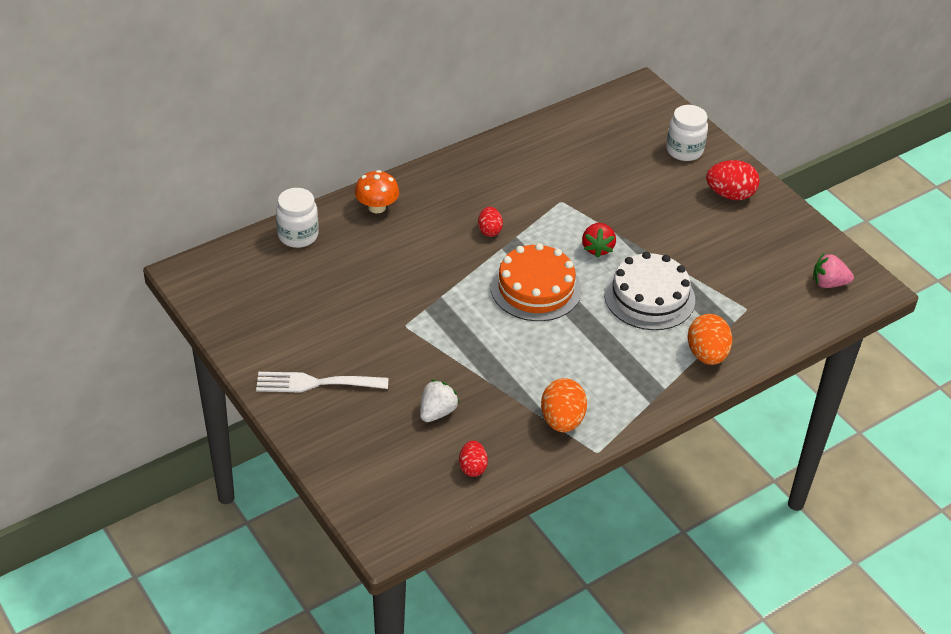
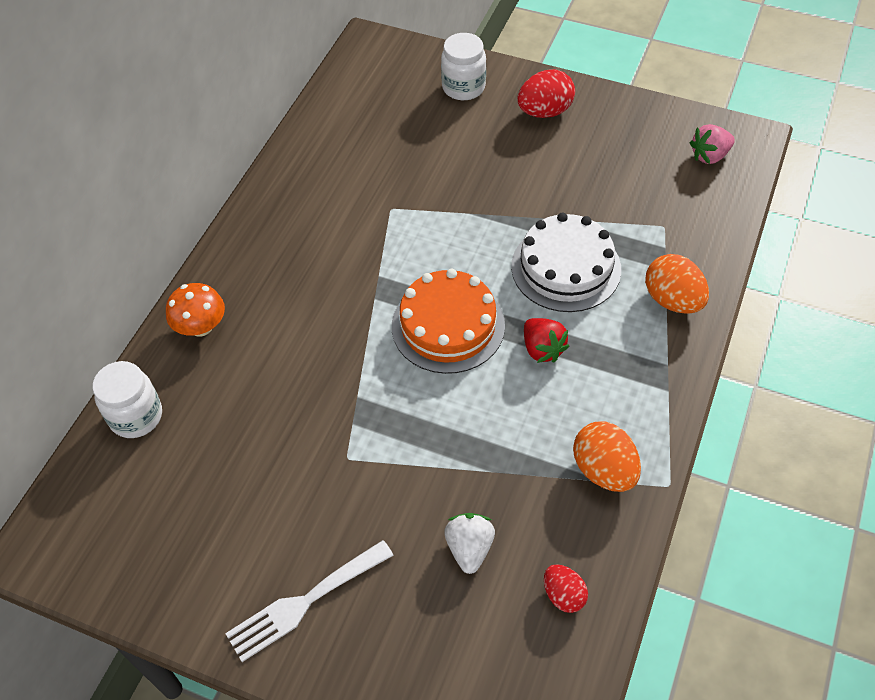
camera: 30 degrees left, 10 degrees up
red egg [478,207,503,237] -> none
red strawberry [582,223,616,258] -> red strawberry moved to [524,318,569,363]

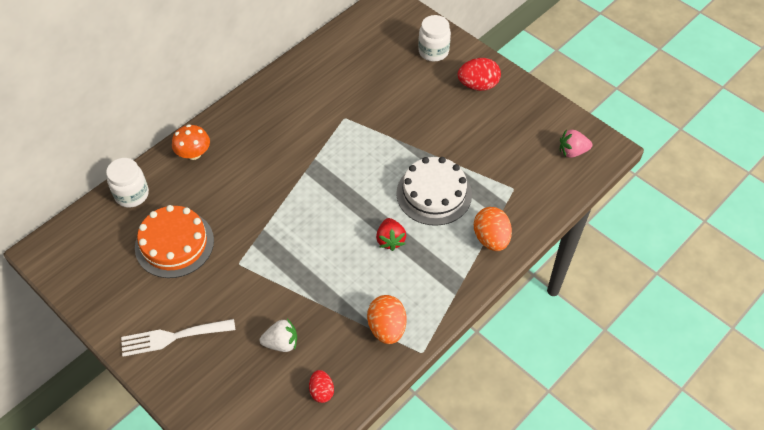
camera: 20 degrees right, 0 degrees up
orange cake [392,269,505,374] -> orange cake moved to [135,205,214,278]
white strawberry [444,513,495,574] -> white strawberry turned 60 degrees clockwise [260,319,297,352]

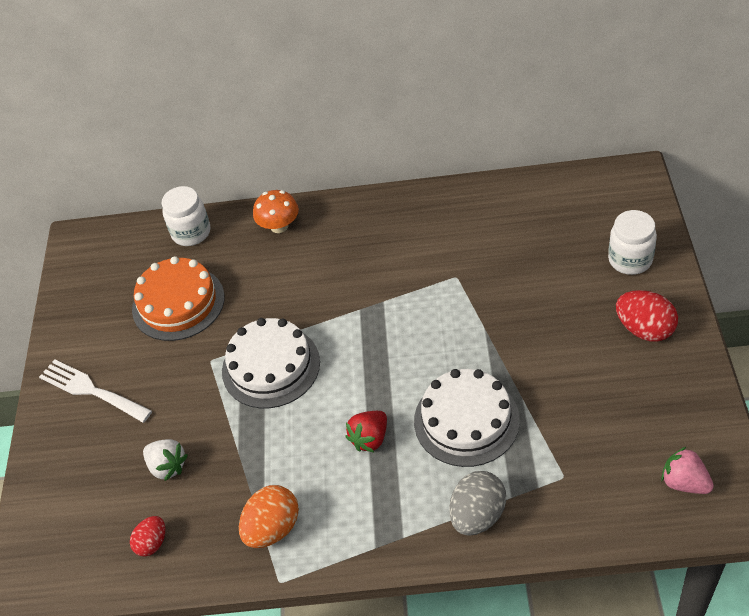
camera: 50 degrees right, 5 degrees down
orange egg [474,207,512,251] -> grey egg [449,471,506,536]
none -> white cake [222,318,320,408]

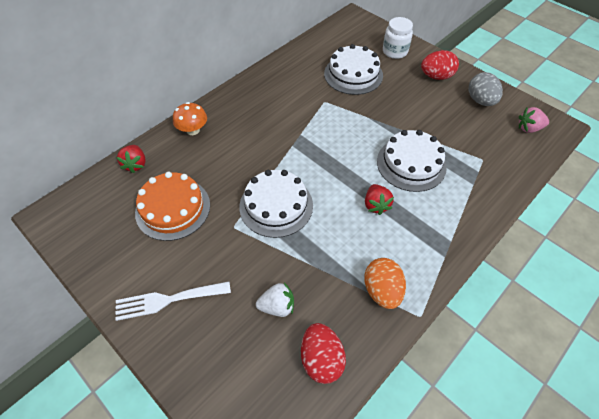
camera: 50 degrees left, 5 degrees up
red egg [130,516,165,557] -> red egg [301,323,346,384], size x1.64
white jar [162,186,210,246] -> red strawberry [116,145,146,173]
grey egg [449,471,506,536] -> grey egg moved to [469,72,503,106]
none -> white cake [324,44,383,95]

